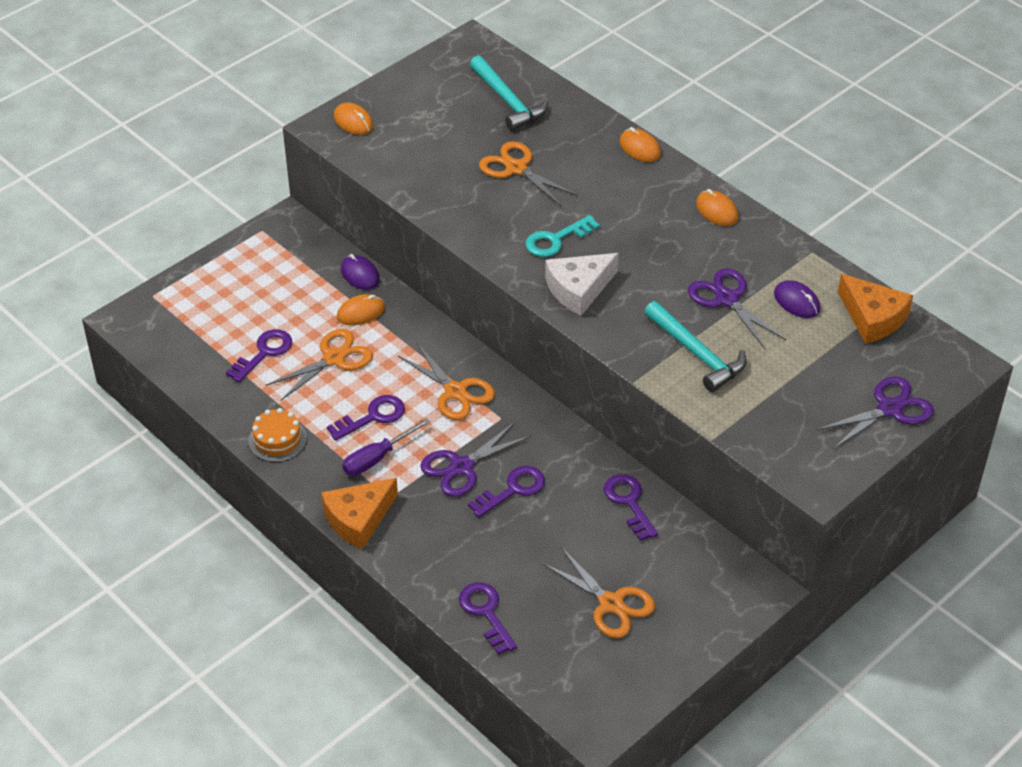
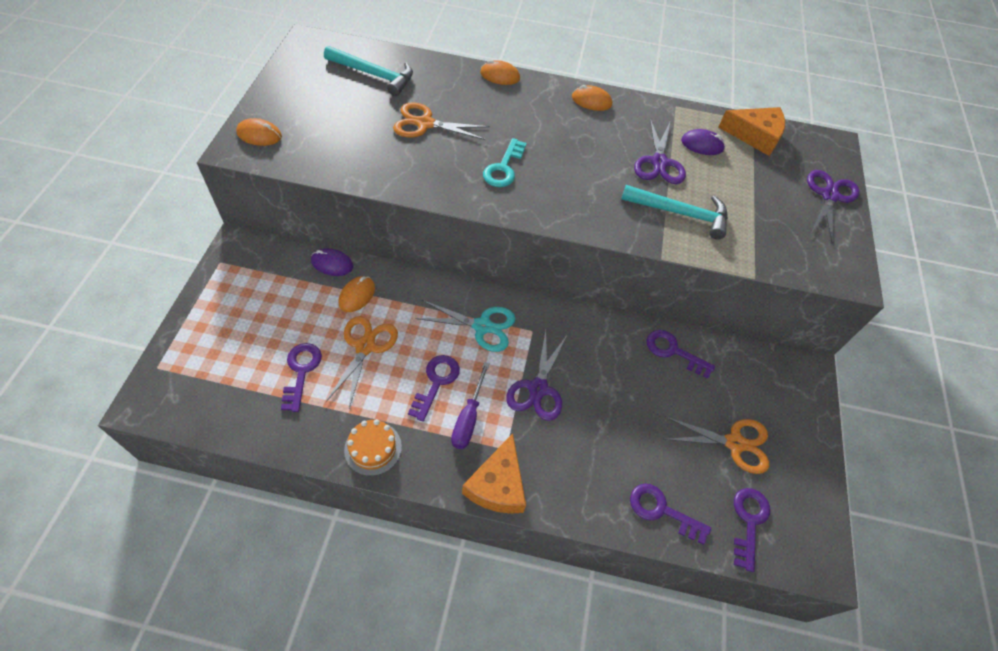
camera: 40 degrees left, 10 degrees up
orange scissors [398,343,495,420] -> turquoise scissors [415,300,515,352]
purple key [468,466,545,517] -> purple key moved to [734,488,770,572]
white cheese [545,253,619,316] -> none
purple scissors [688,268,786,349] -> purple scissors turned 105 degrees counterclockwise [634,119,686,184]

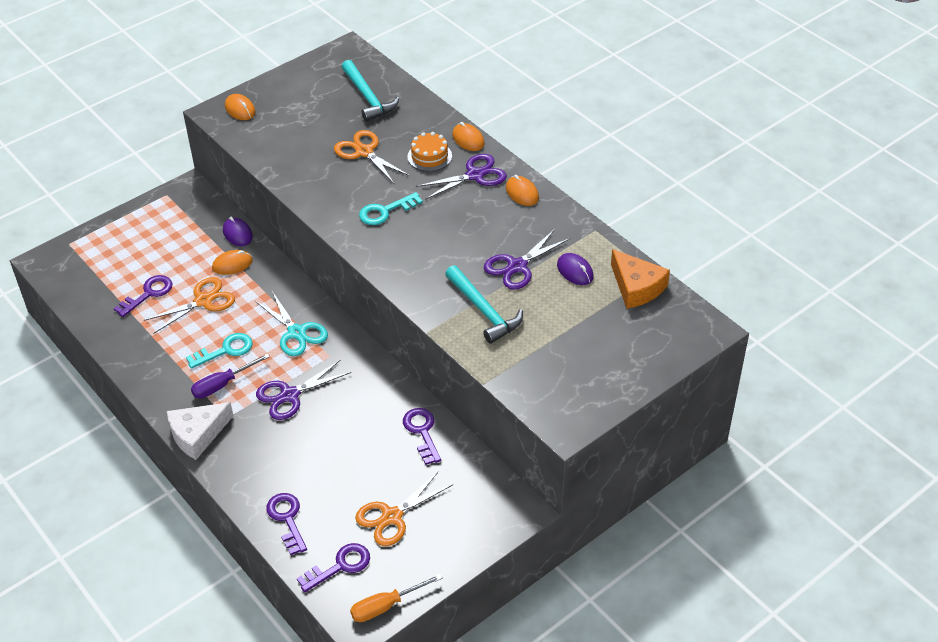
camera: 45 degrees right, 10 degrees down
orange cake [344,419,402,476] -> orange cake moved to [407,132,452,171]
purple key [408,355,460,422] -> turquoise key [186,333,253,369]
orange cheese [462,433,526,514] -> white cheese [167,402,233,460]
orange scissors [663,417,769,474] -> orange scissors turned 90 degrees clockwise [355,472,452,546]
purple scissors [807,170,860,244] -> purple scissors moved to [416,154,507,200]
none -> orange screwdriver [350,574,442,622]

